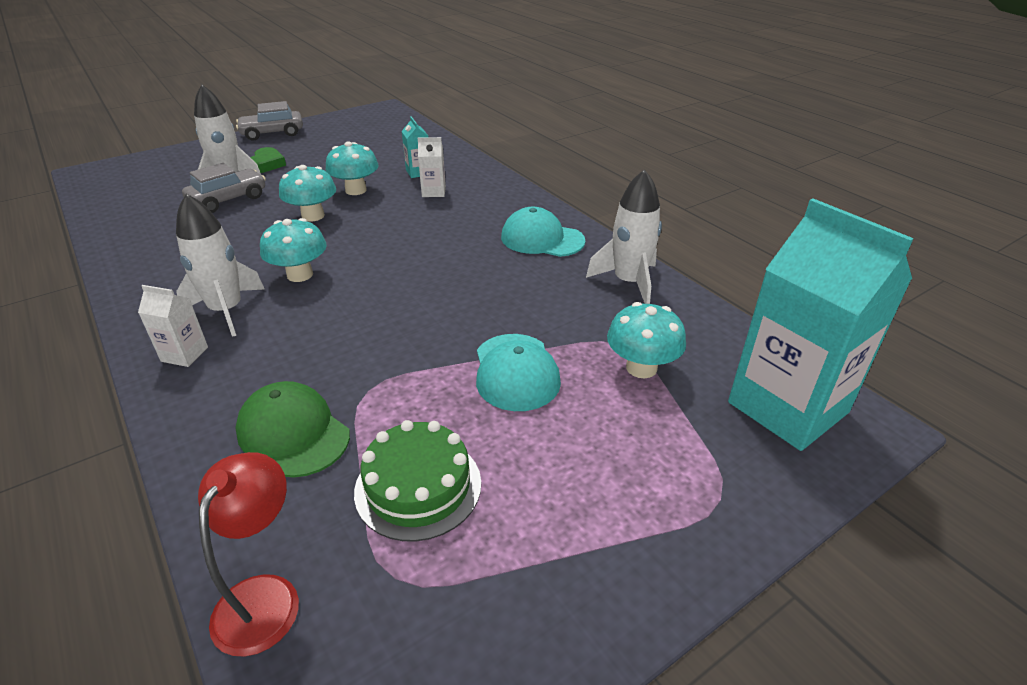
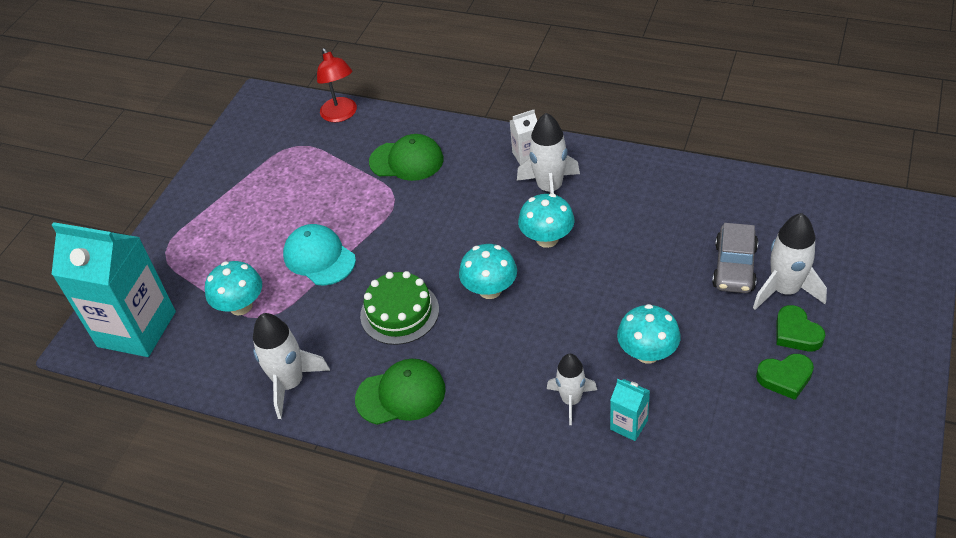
camera: 150 degrees right, 10 degrees up
grey car [236,101,303,140] -> none
turquoise mushroom [279,165,336,222] -> turquoise mushroom moved to [459,244,517,299]
green cake [354,420,481,541] -> green cake moved to [360,271,439,345]
white carton [418,137,446,197] -> white rocket [547,354,597,425]
turquoise cap [501,207,585,257] -> green cap [355,359,446,425]
none -> green heart [756,354,814,400]

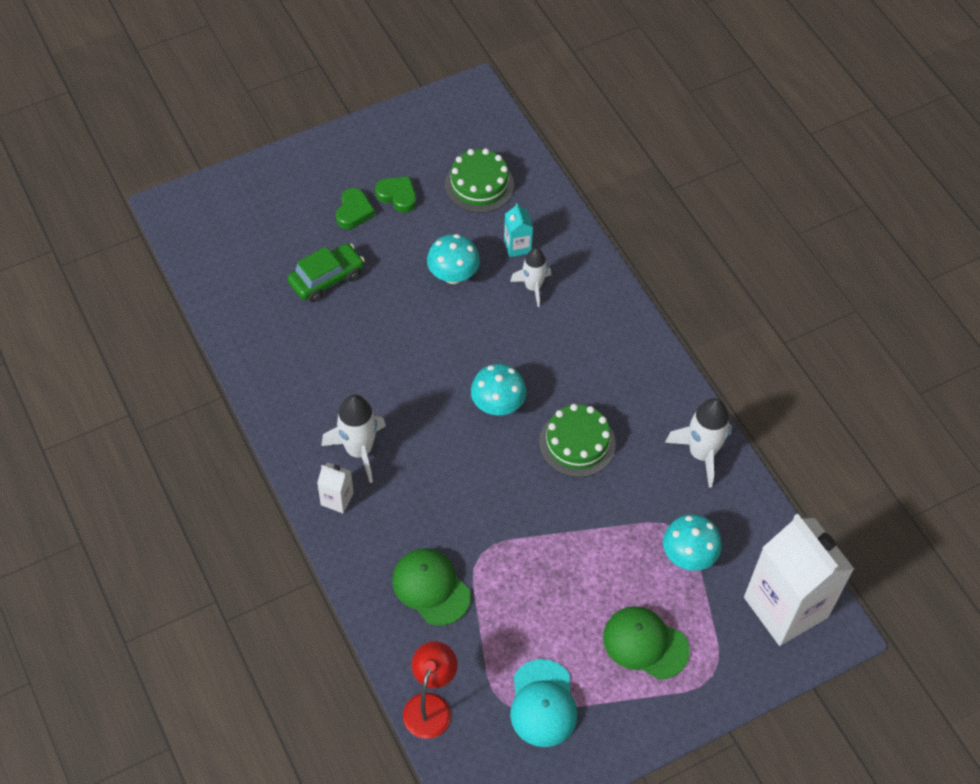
camera: 145 degrees left, 10 degrees up
turquoise carton [51,222,176,357] -> white carton [744,514,854,646]
turquoise cap [283,224,356,286] -> turquoise cap moved to [510,659,578,747]
green cap [355,359,446,425] -> green cap moved to [603,606,690,680]
turquoise mushroom [518,193,575,248] -> none
grey car [712,223,758,293] -> green car [287,243,365,302]
white rocket [753,213,827,310] -> none
none -> green cake [445,148,514,213]

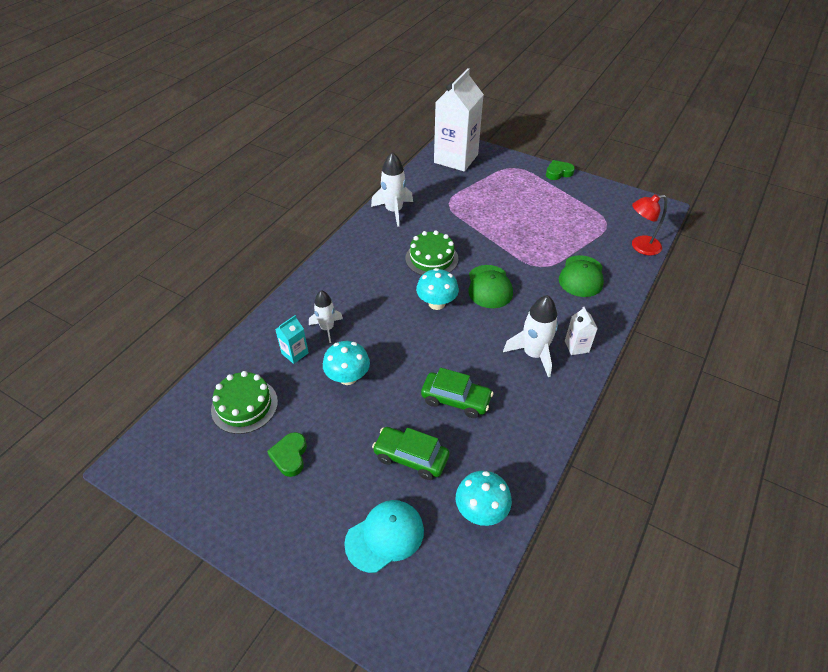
camera: 120 degrees left, 10 degrees down
green heart [336,188,375,229] -> green heart moved to [546,160,575,180]
turquoise cap [510,659,578,747] -> turquoise cap moved to [344,500,424,573]
green cap [603,606,690,680] -> green cap moved to [468,265,513,308]
turquoise mushroom [663,514,722,571] -> turquoise mushroom moved to [456,471,512,526]
none -> green car [421,368,493,418]

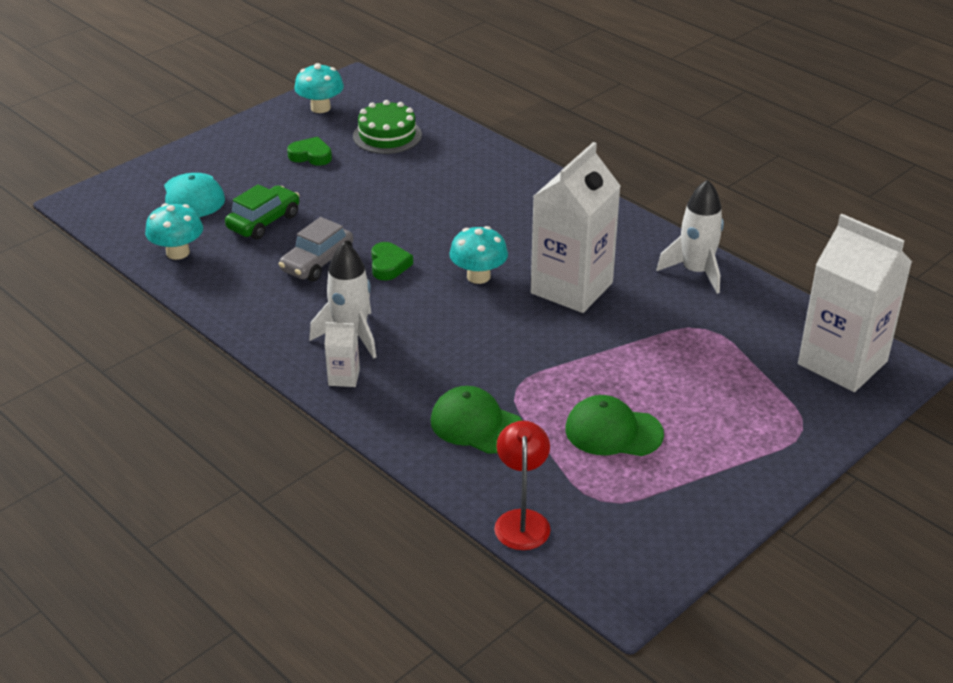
camera: 105 degrees right, 10 degrees down
turquoise carton [275,315,309,364] -> none
white rocket [309,290,343,343] -> none
turquoise mushroom [323,341,370,385] -> turquoise mushroom moved to [294,63,344,113]
green cake [405,230,458,275] -> white carton [531,142,621,313]
green car [421,368,493,418] -> grey car [279,217,353,282]
green cap [468,265,513,308] -> green cap moved to [565,395,664,456]
green heart [546,160,575,180] -> green heart moved to [371,242,413,280]

